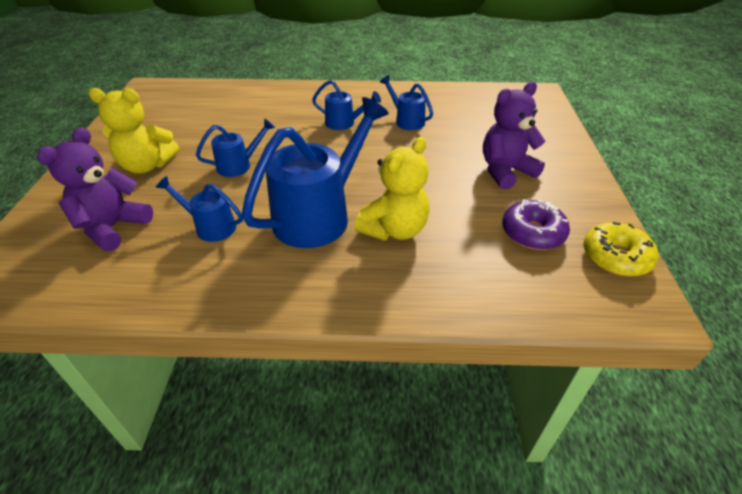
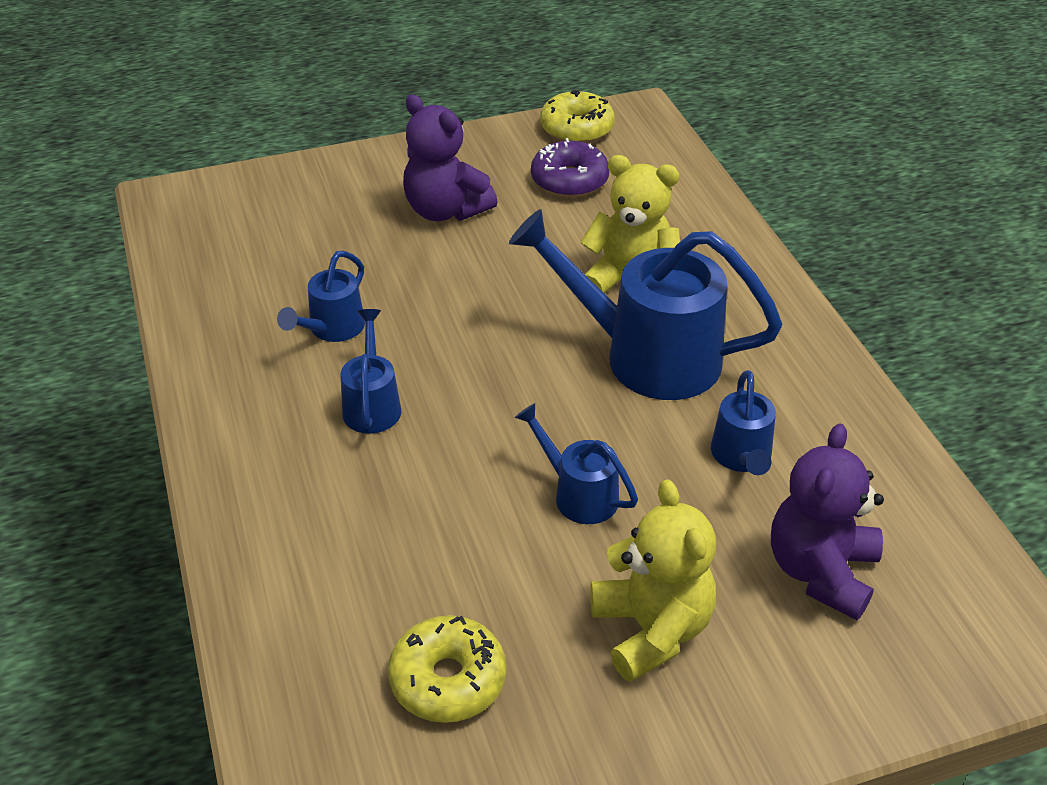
camera: 110 degrees left, 0 degrees up
purple teddy bear [37,128,153,251] -> purple teddy bear turned 105 degrees clockwise [771,423,884,620]
none -> yellow donut [388,615,506,723]

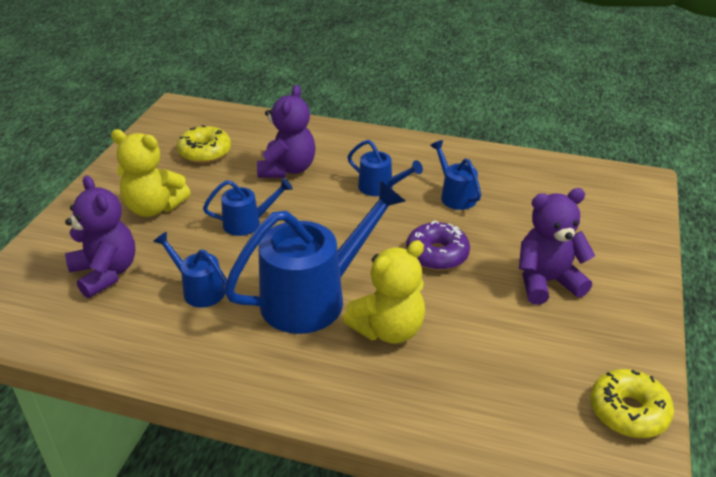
camera: 125 degrees right, 5 degrees down
purple donut [531,138,609,198] -> purple donut moved to [406,221,470,270]
none -> purple teddy bear [257,85,316,178]

